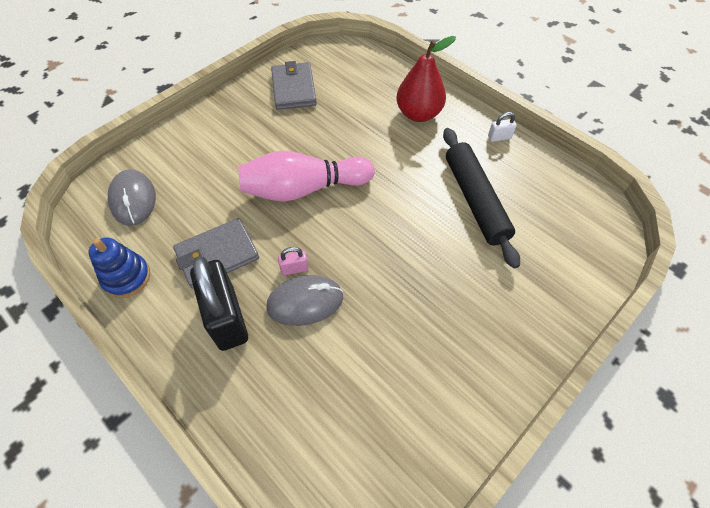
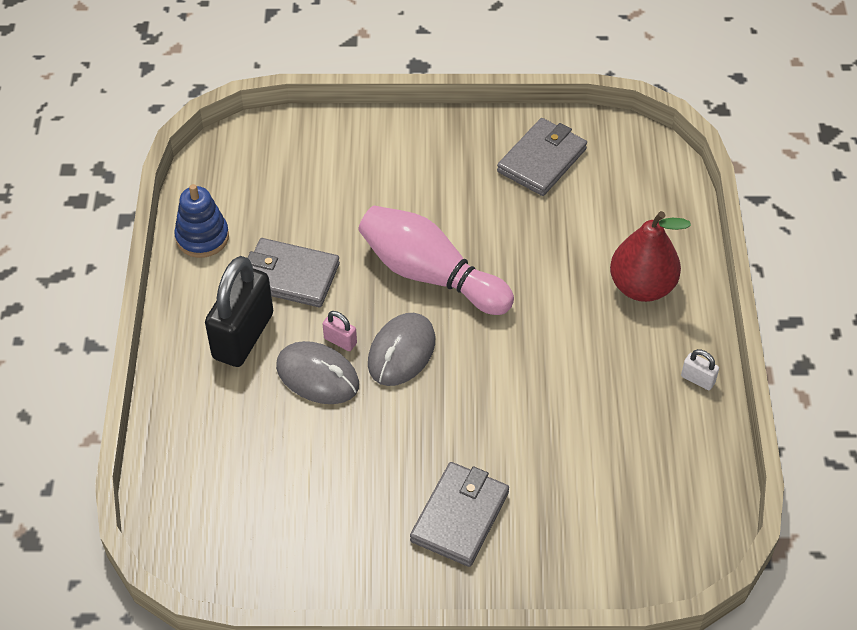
camera: 45 degrees right, 5 degrees down
grey mouse [108,169,156,226] -> grey mouse moved to [368,313,435,386]
black rolling pin [443,128,520,268] -> none
none -> grey wallet [410,462,509,567]

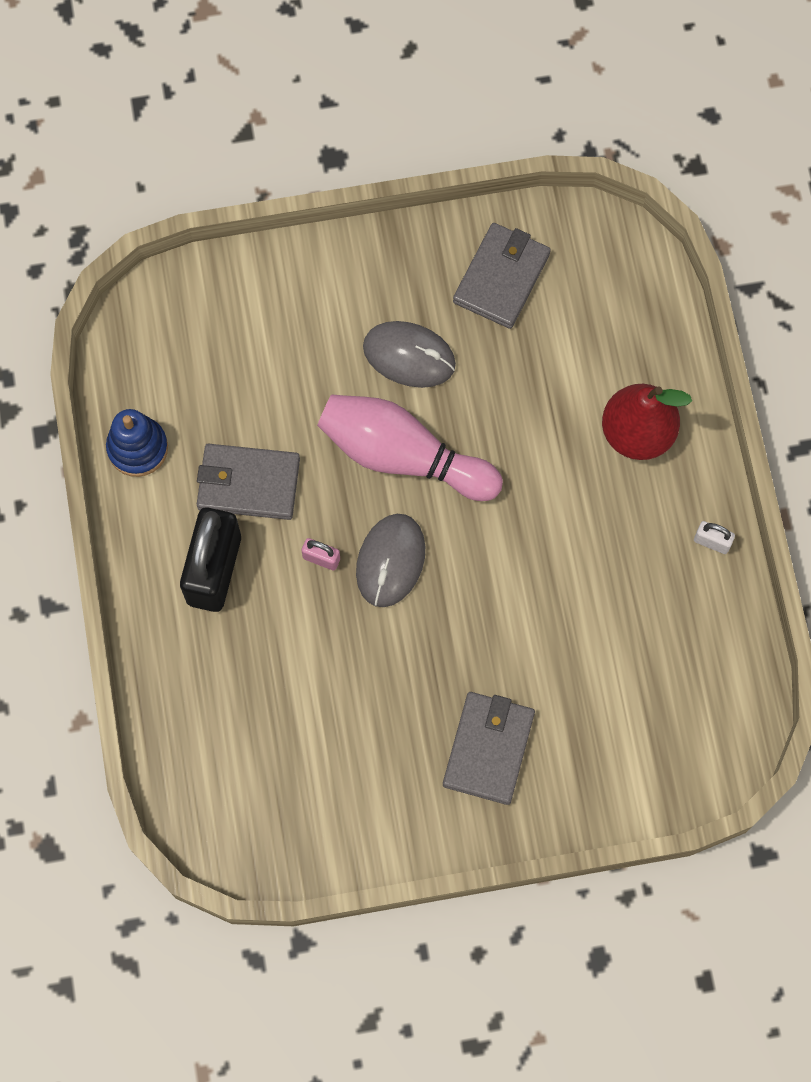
camera: 10 degrees left, 20 degrees up
grey mouse [276,341,359,404] -> grey mouse moved to [363,321,456,388]

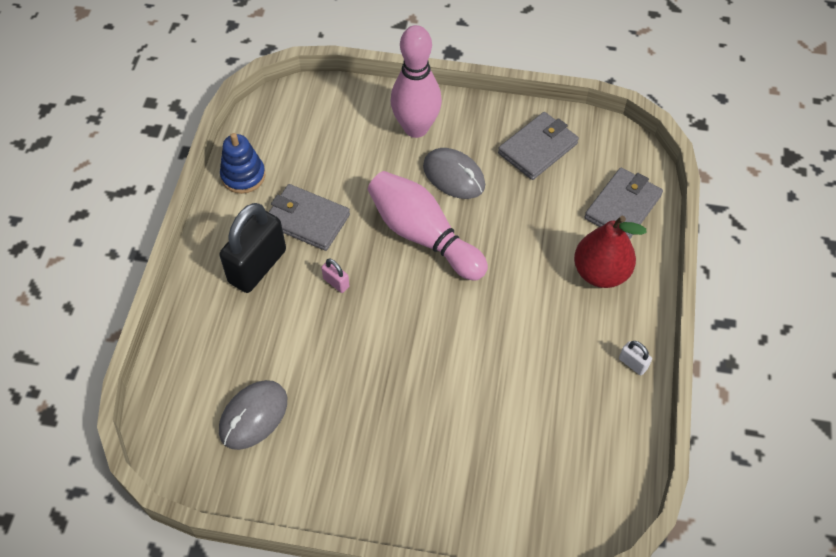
camera: 20 degrees right, 15 degrees down
grey mouse [356,514,425,607] -> grey mouse moved to [219,380,287,450]
grey wallet [443,692,535,805] -> grey wallet moved to [585,168,663,239]
none -> pink bowling pin [390,25,442,138]

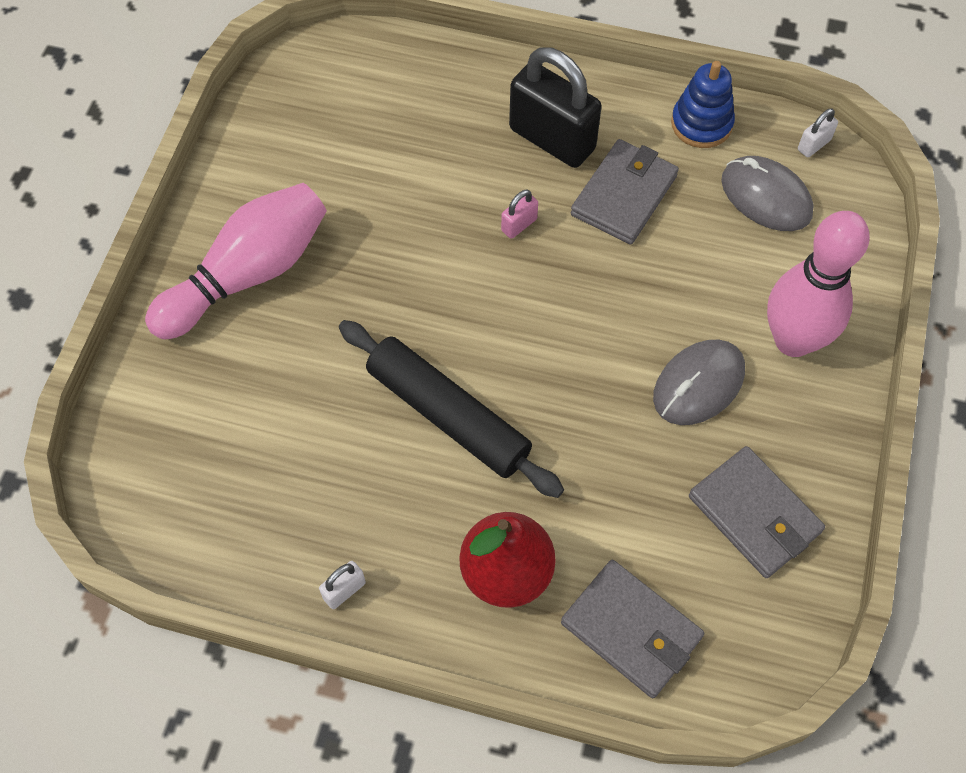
camera: 95 degrees right, 5 degrees up
grey mouse [219,380,287,450] -> grey mouse moved to [721,156,814,231]
pink bowling pin [368,171,488,281] -> pink bowling pin moved to [145,183,327,339]
none -> black rolling pin [339,320,564,498]
none -> white padlock [798,108,838,157]

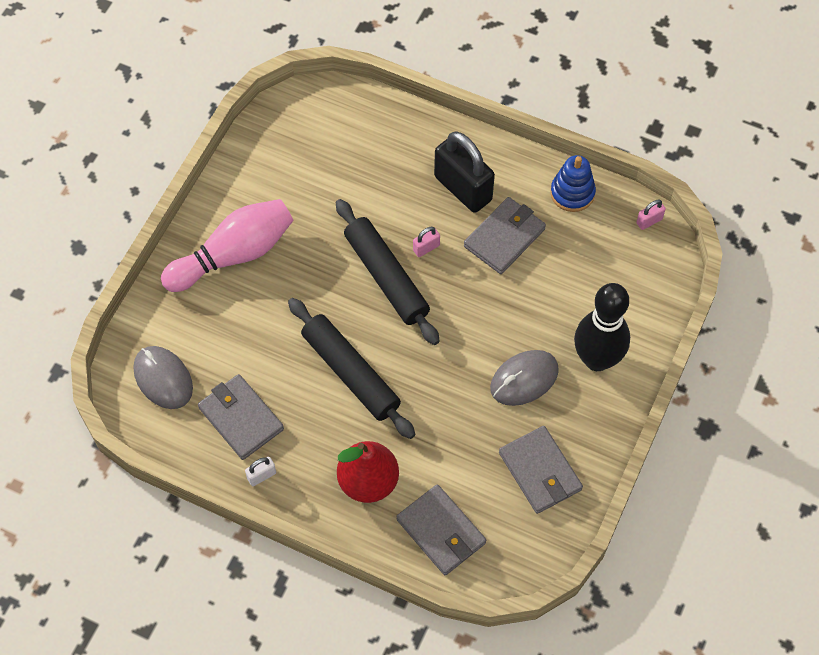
camera: 10 degrees right, 0 degrees up
grey mouse [721,156,814,231] -> grey mouse moved to [134,346,193,409]
pink bowling pin [767,211,870,357] -> black bowling pin [574,283,630,371]
white padlock [798,108,838,157] -> pink padlock [636,199,666,230]
none -> grey wallet [198,374,284,460]
none -> black rolling pin [336,199,440,345]

